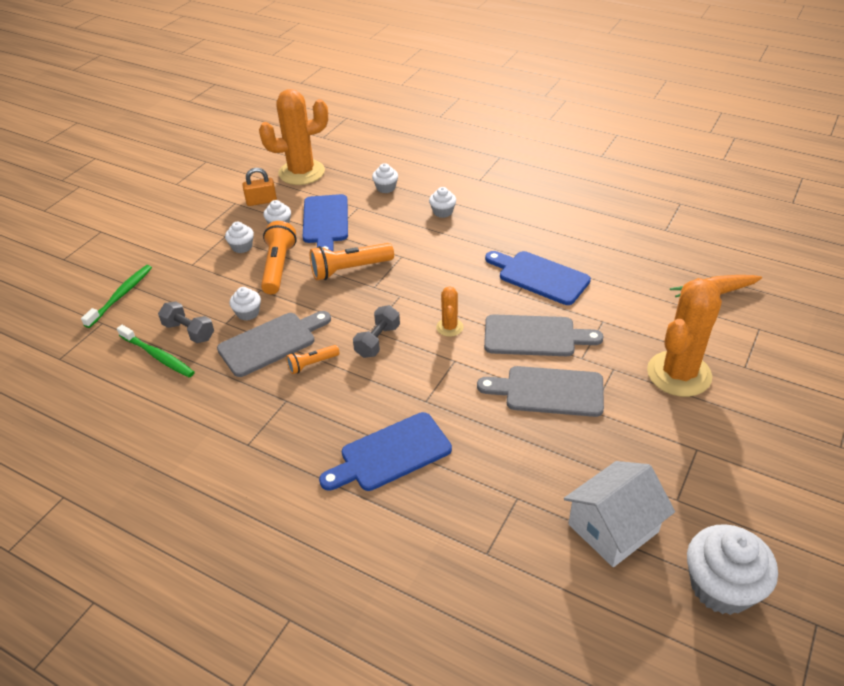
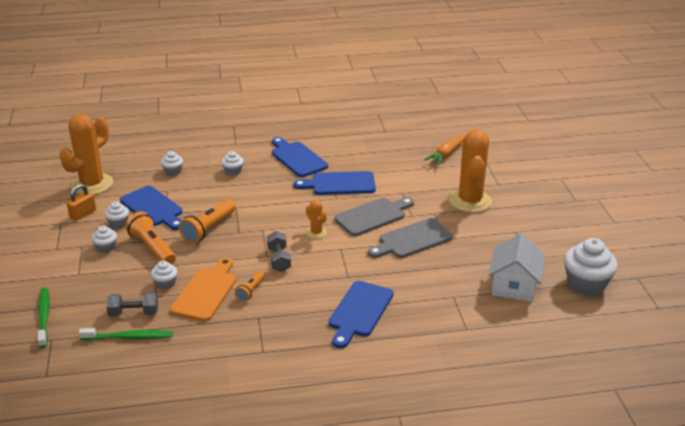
camera: 40 degrees left, 10 degrees down
grey cutting board [217,311,331,377] -> orange cutting board [170,258,236,321]
none -> blue cutting board [272,137,328,177]

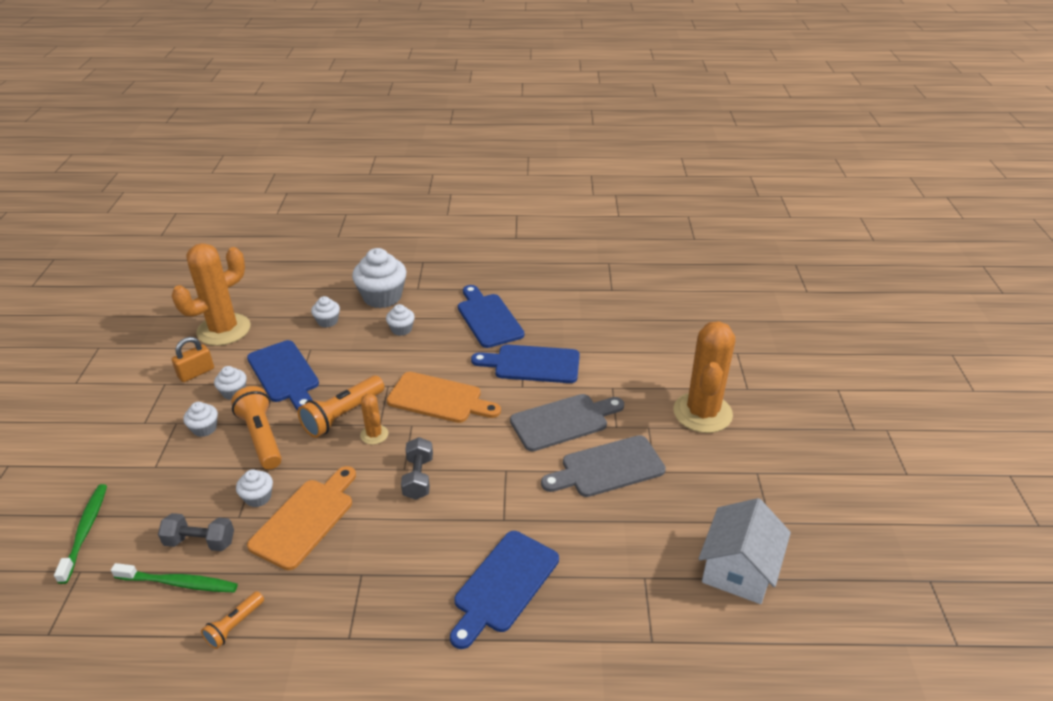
camera: 10 degrees right, 5 degrees up
orange flashlight [235,271,265,302] -> orange flashlight moved to [201,591,264,649]
orange cactus [306,200,327,239] -> orange cactus moved to [360,394,388,445]
orange carrot [424,135,465,166] -> none
white cupcake [564,238,618,295] -> white cupcake moved to [352,248,406,308]
none -> orange cutting board [387,372,501,423]

